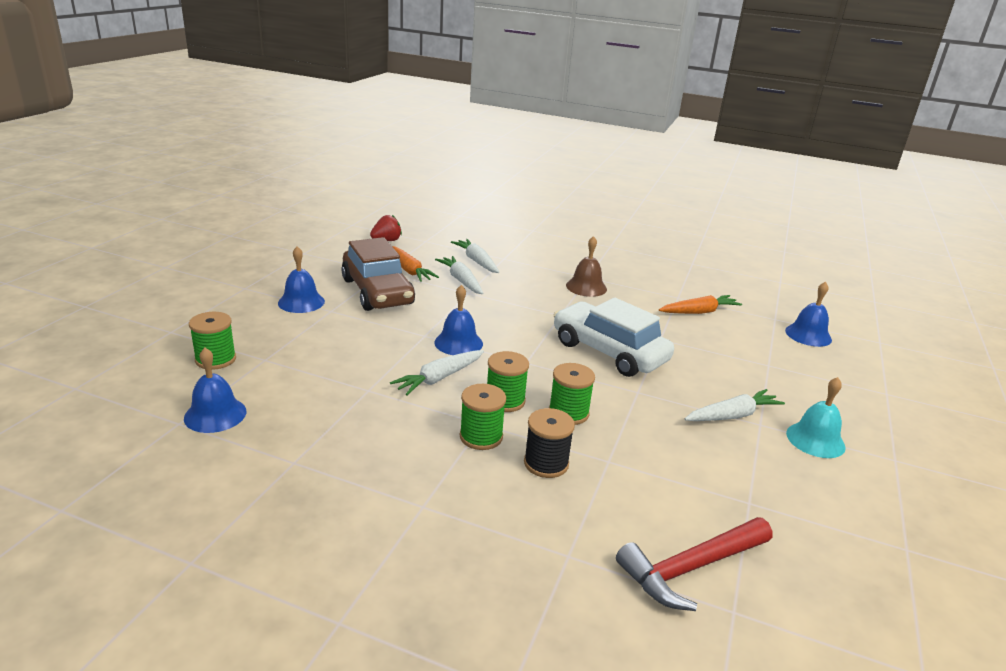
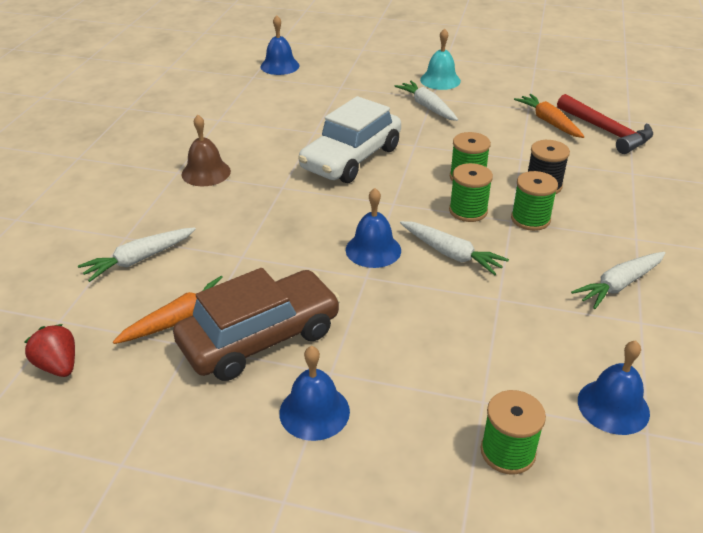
camera: 95 degrees left, 10 degrees up
white carrot [435,256,483,294] -> white carrot moved to [571,252,665,309]
orange carrot [659,295,742,314] -> orange carrot moved to [514,94,585,138]

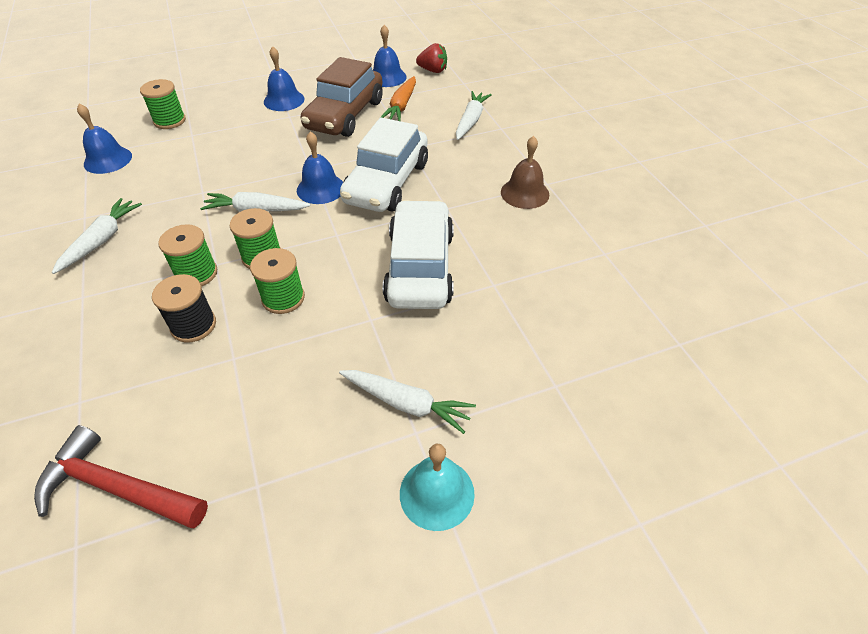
camera: 145 degrees right, 10 degrees up
blue bell [261,15,300,75] -> blue bell moved to [373,25,407,87]
orange carrot [514,94,585,138] -> none
none -> white car [340,117,428,212]

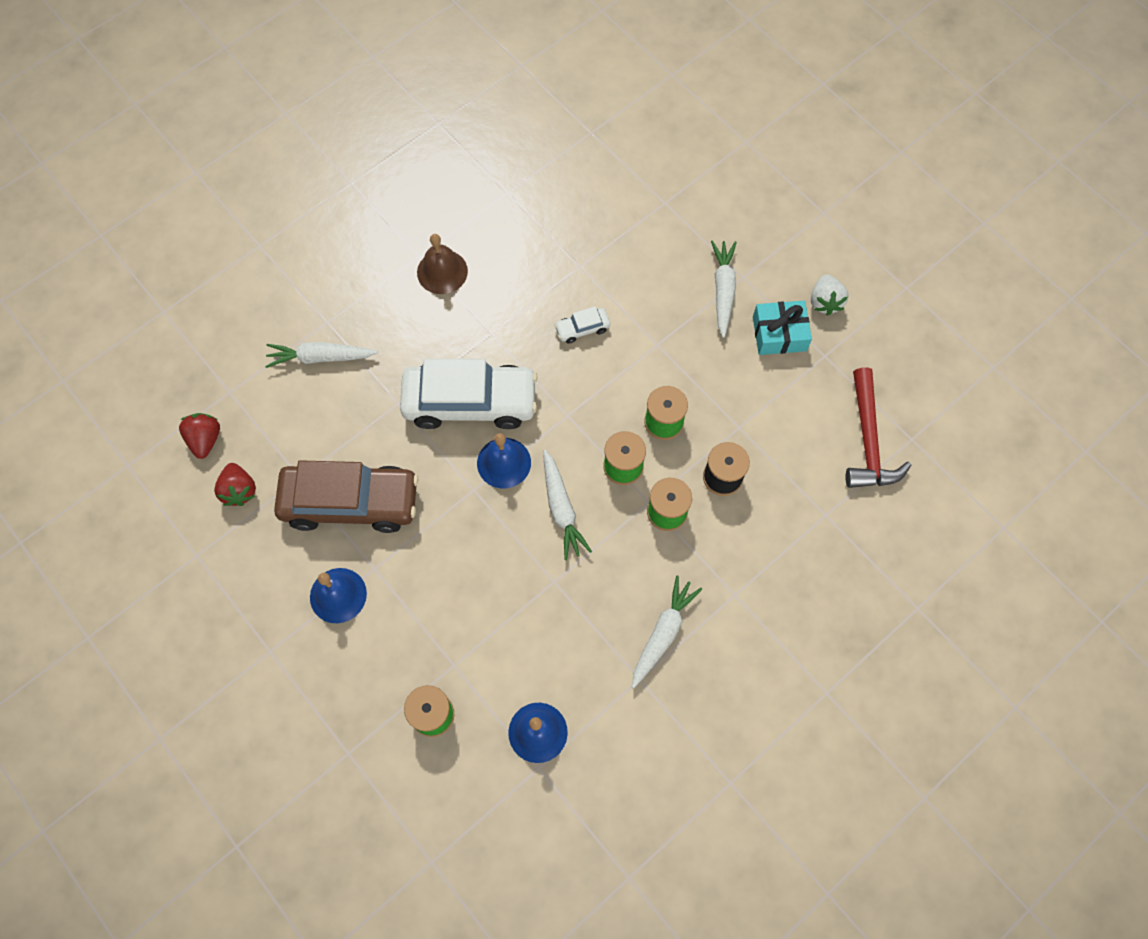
camera: 110 degrees left, 20 degrees up
white carrot [52,198,142,274] -> white carrot turned 120 degrees clockwise [632,575,702,688]
blue bell [373,25,407,87] -> red strawberry [214,463,256,506]
orange carrot [381,76,416,121] -> none
white car [383,200,454,309] -> white car [554,306,610,344], size x0.41
turquoise bell [400,444,475,531] -> none
none -> turquoise gift [753,301,812,355]
none -> white strawberry [811,274,848,316]

